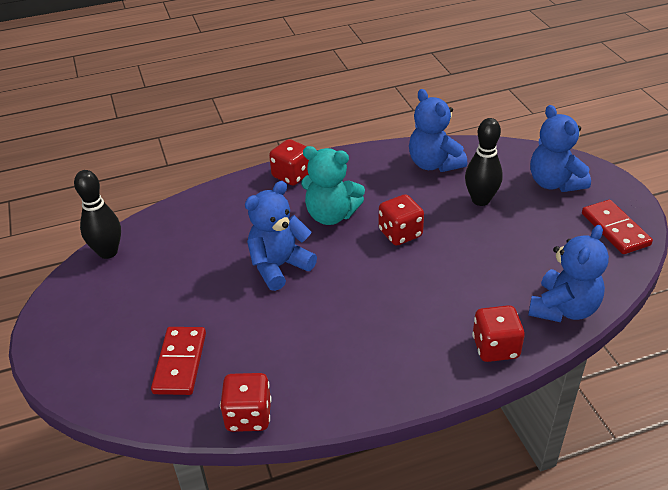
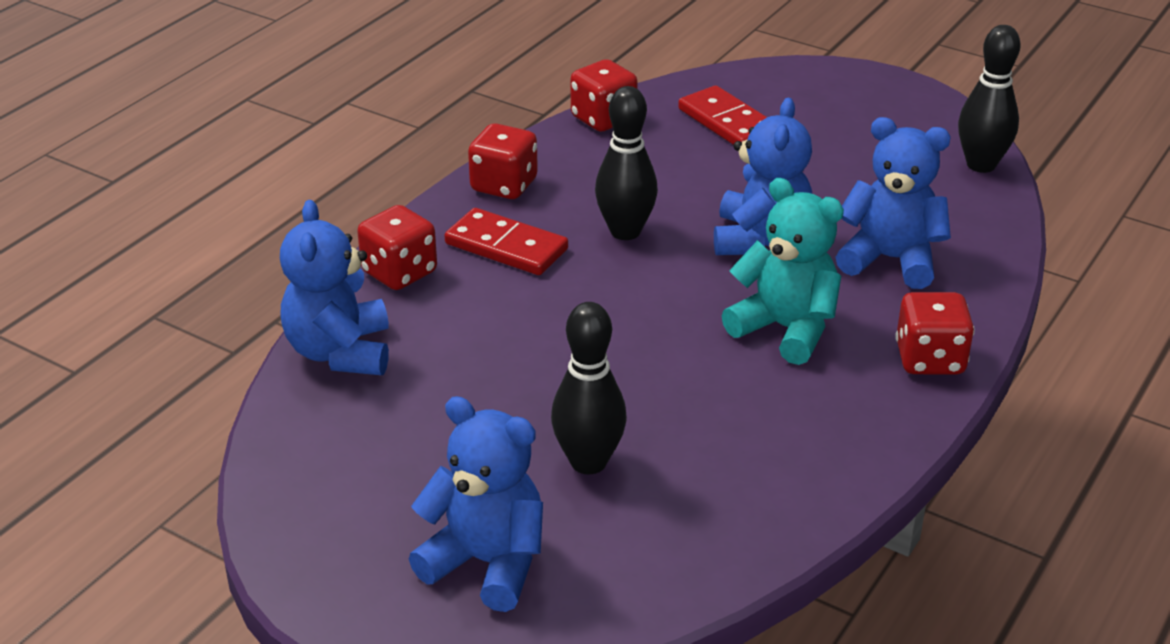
camera: 140 degrees right, 5 degrees down
turquoise teddy bear [301,146,365,225] -> turquoise teddy bear turned 60 degrees clockwise [721,178,844,365]
red dice [379,194,424,246] -> red dice moved to [468,123,538,199]
blue teddy bear [409,89,467,172] -> blue teddy bear moved to [836,117,951,289]
red domino [582,200,653,254] -> red domino moved to [445,208,568,275]
none -> black bowling pin [595,86,658,240]

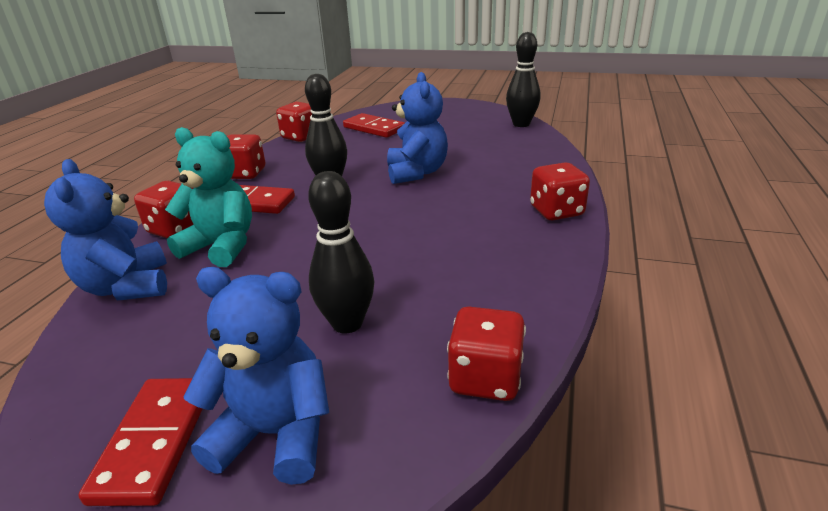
camera: 15 degrees left, 5 degrees down
turquoise teddy bear [721,178,844,365] -> turquoise teddy bear moved to [165,127,252,267]
blue teddy bear [836,117,951,289] -> none
none -> red domino [78,378,203,506]
none -> red dice [447,307,526,401]

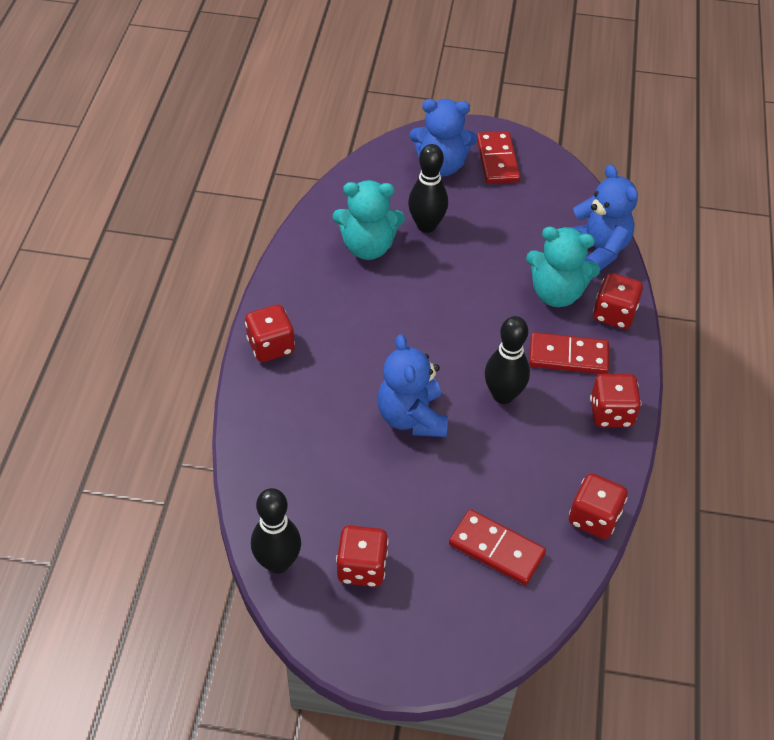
camera: 170 degrees right, 20 degrees up
red dice [447,307,526,401] -> red dice moved to [336,525,389,587]
none -> turquoise teddy bear [333,180,405,260]

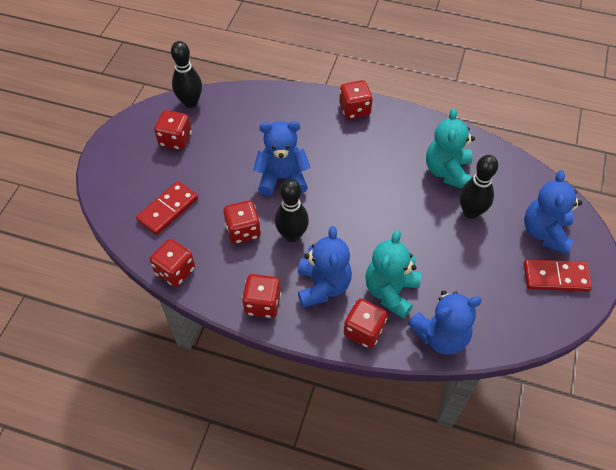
camera: 100 degrees right, 5 degrees up
red domino [529,332,609,374] -> blue teddy bear [298,226,352,308]
none -> red dice [223,200,261,244]

